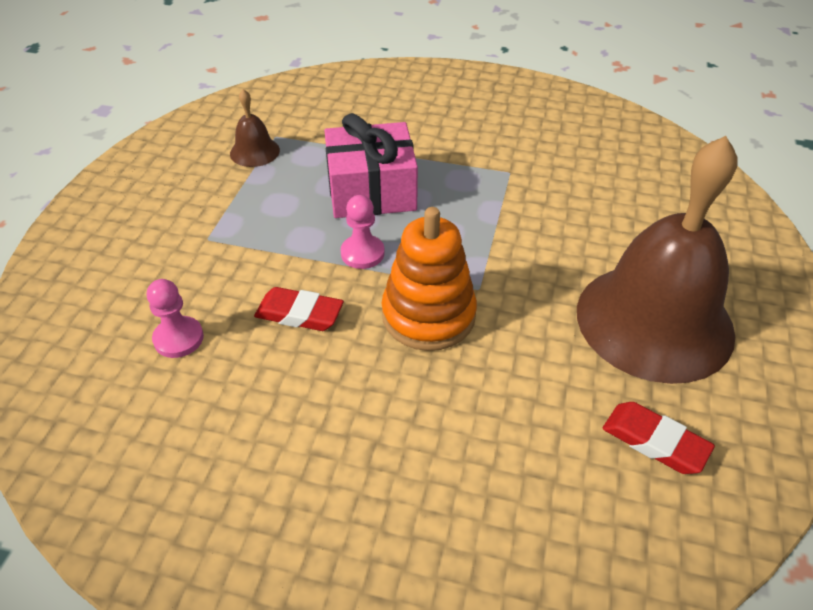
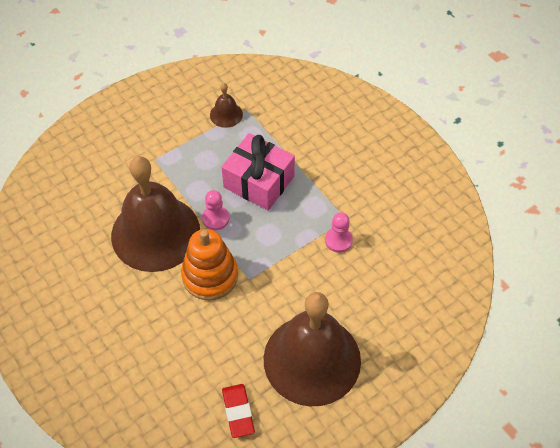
camera: 40 degrees right, 10 degrees up
pink pawn [147,279,204,358] -> pink pawn moved to [325,212,353,253]
red eraser [254,287,344,331] -> brown bell [111,156,200,272]

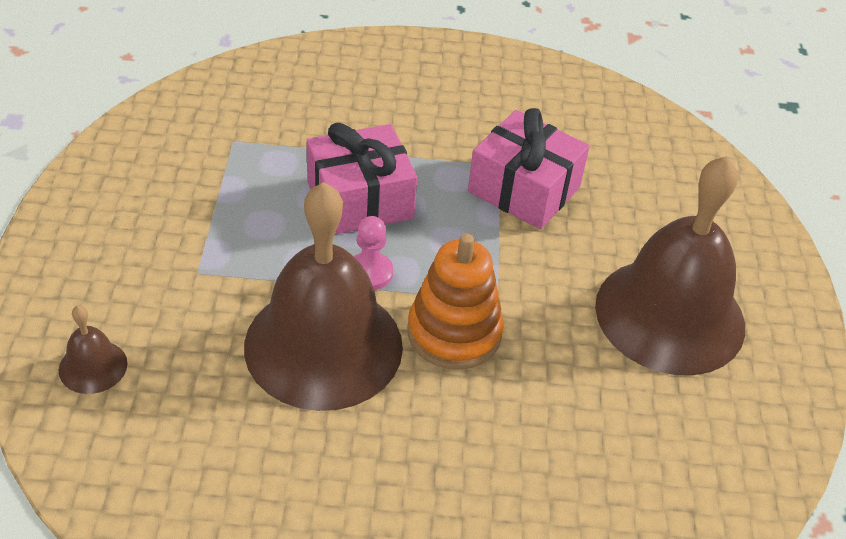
camera: 55 degrees left, 10 degrees down
brown bell [210,83,243,128] -> brown bell moved to [59,305,128,394]
red eraser [222,384,255,438] -> none
pink pawn [325,212,353,253] -> pink gift [468,108,590,229]

